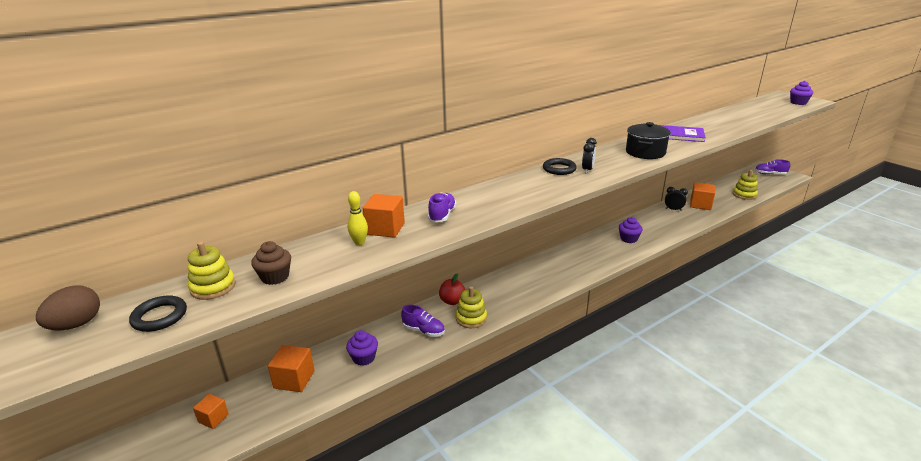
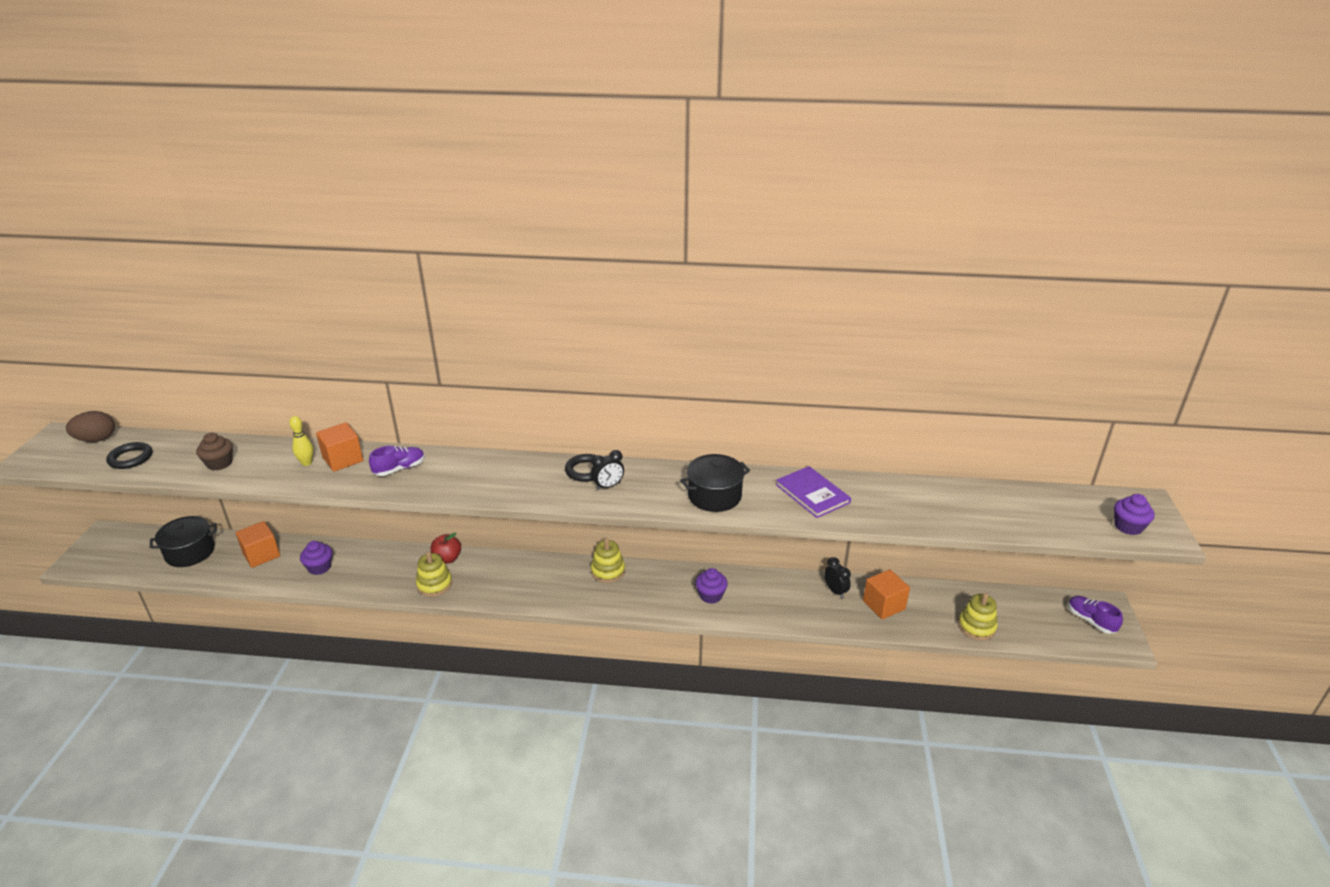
camera: 40 degrees right, 5 degrees up
yellow stacking toy [188,241,236,300] -> yellow stacking toy moved to [591,538,625,583]
orange cube [193,394,229,429] -> black pot [150,516,217,567]
purple shoe [401,305,445,337] -> none

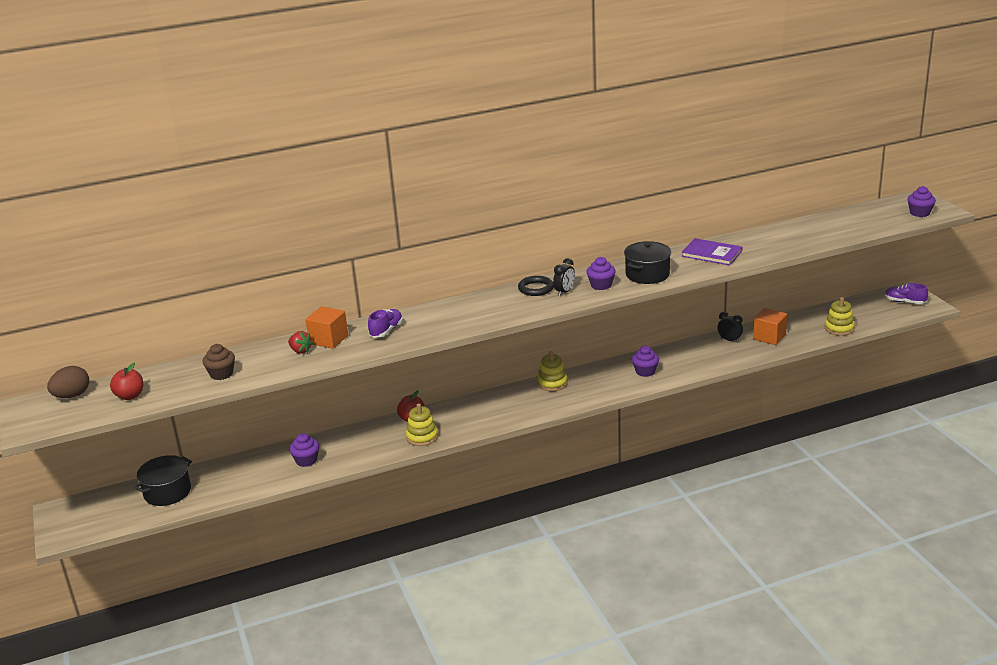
camera: 25 degrees left, 5 degrees down
black ring [106,442,152,469] -> red apple [110,362,143,400]
orange cube [236,521,280,568] -> none
yellow bowling pin [289,416,314,466] -> red strawberry [288,331,313,354]
none -> purple cupcake [586,257,616,290]

